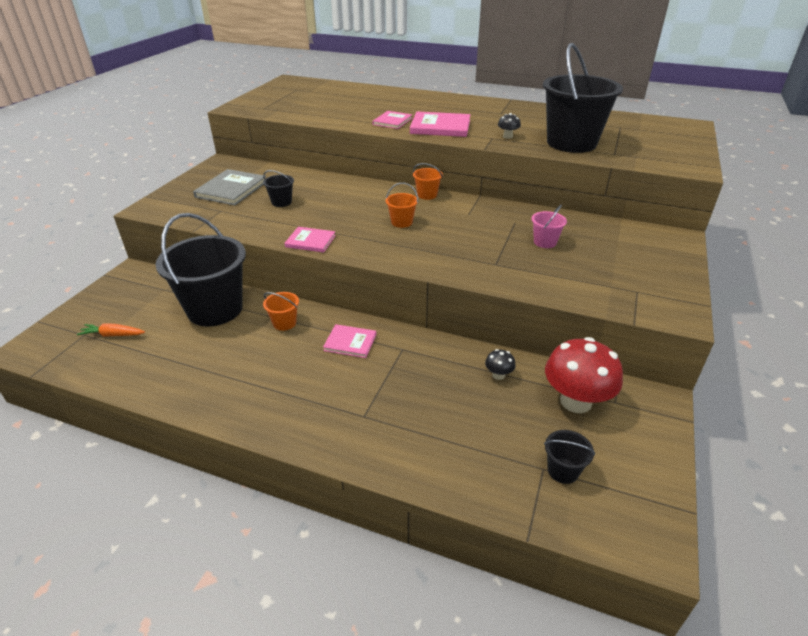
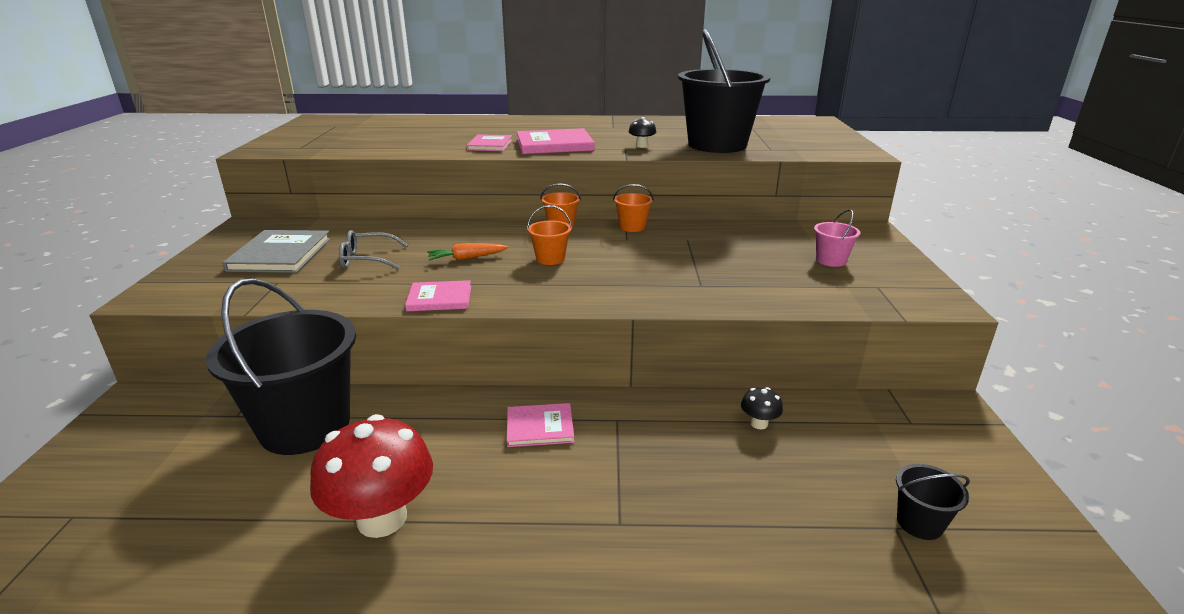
camera: 20 degrees left, 10 degrees down
orange carrot [77,324,145,337] -> orange carrot moved to [427,243,508,261]
black bucket [263,170,294,207] -> grey glasses [339,230,408,270]
orange bucket [263,292,299,331] -> orange bucket moved to [613,184,654,232]
pink bucket [532,205,567,248] -> pink bucket moved to [814,209,861,267]
red mushroom [545,337,623,413] -> red mushroom moved to [310,414,433,538]

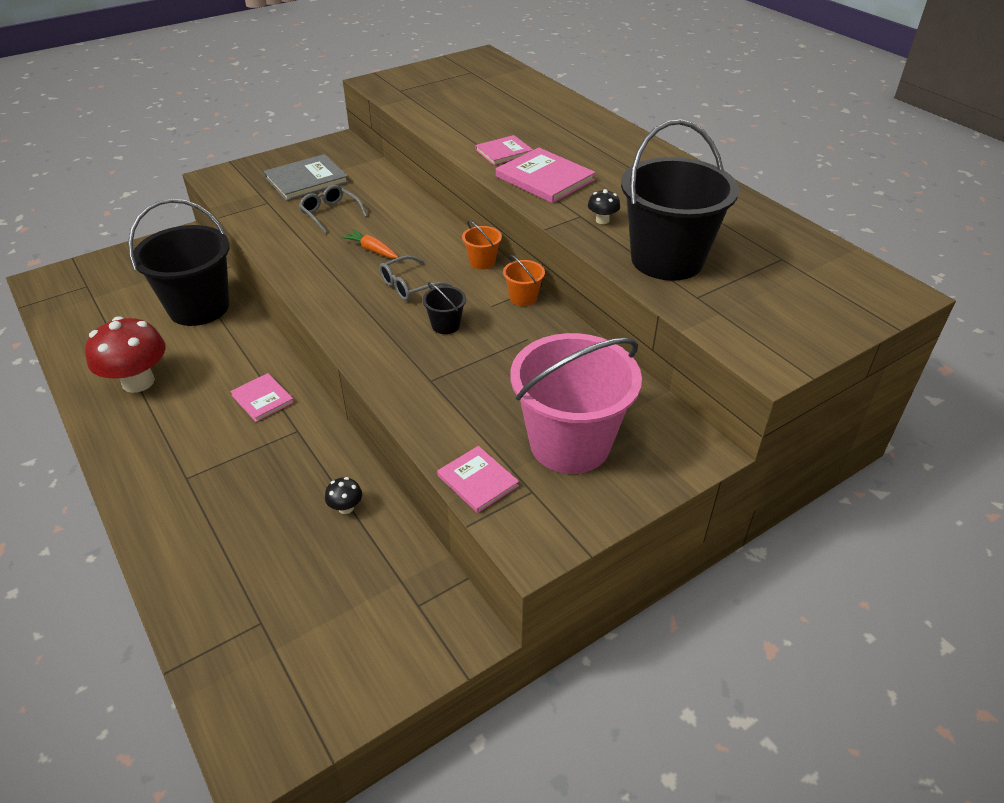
camera: 55 degrees right, 15 degrees up
pink book [405,280,471,312] -> pink book moved to [437,446,519,513]
orange bucket [527,205,572,265] -> grey glasses [379,255,452,301]
pink bucket [814,209,861,267] -> pink bucket [511,333,642,474], size x2.41
black bucket [896,464,970,540] -> black bucket moved to [422,282,466,334]

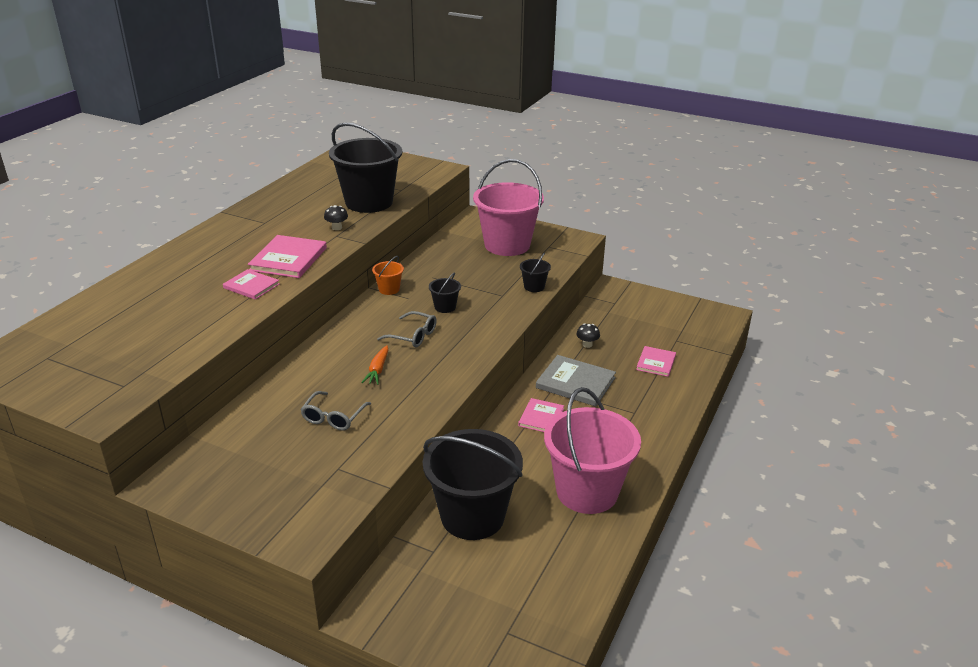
camera: 120 degrees left, 10 degrees down
red mushroom [85,316,166,393] -> pink bucket [544,387,641,514]
grey book [264,154,349,201] -> grey book moved to [536,355,616,406]
pink book [437,446,519,513] -> pink book moved to [636,346,676,377]
orange bucket [462,220,502,270] -> none
none -> black bucket [520,253,551,292]

